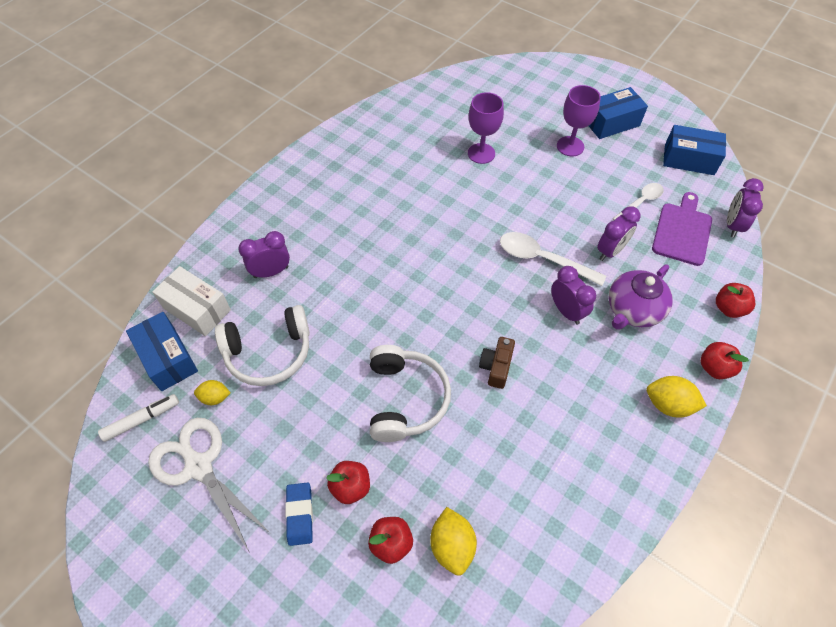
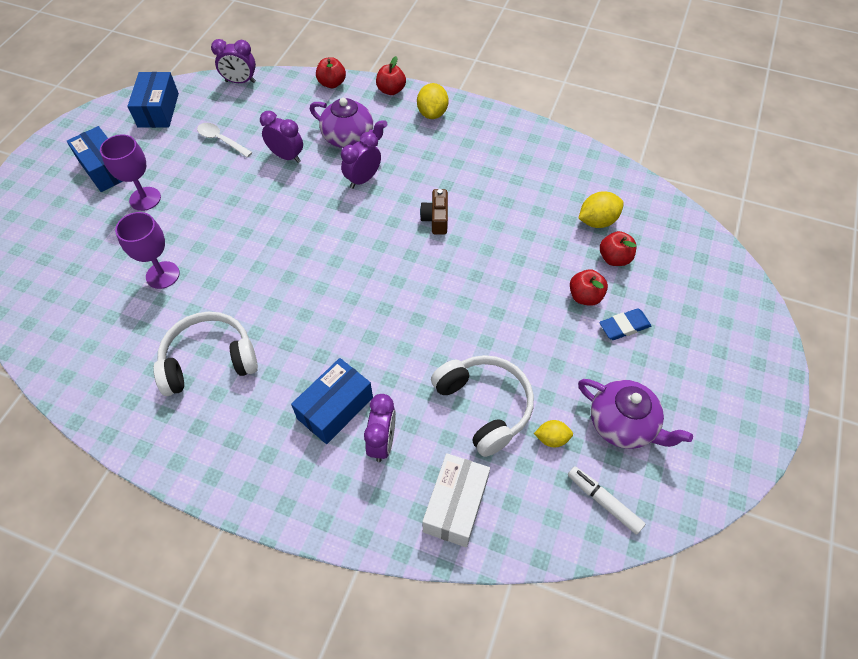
camera: 105 degrees left, 0 degrees up
blue box [126,312,198,391] -> blue box moved to [291,358,373,444]
white scissors [148,418,270,553] -> purple teapot [578,379,693,449]
yellow lemon [194,380,230,405] -> yellow lemon turned 75 degrees counterclockwise [534,420,573,447]
purple clock [238,231,290,278] -> purple clock turned 135 degrees counterclockwise [364,394,396,462]
white headphones [370,345,451,442] -> white headphones moved to [153,312,258,396]
brown camera [479,337,515,389] -> brown camera turned 90 degrees clockwise [420,189,448,234]
white spoon [500,232,606,286] -> none
purple cutting board [652,192,712,266] -> none

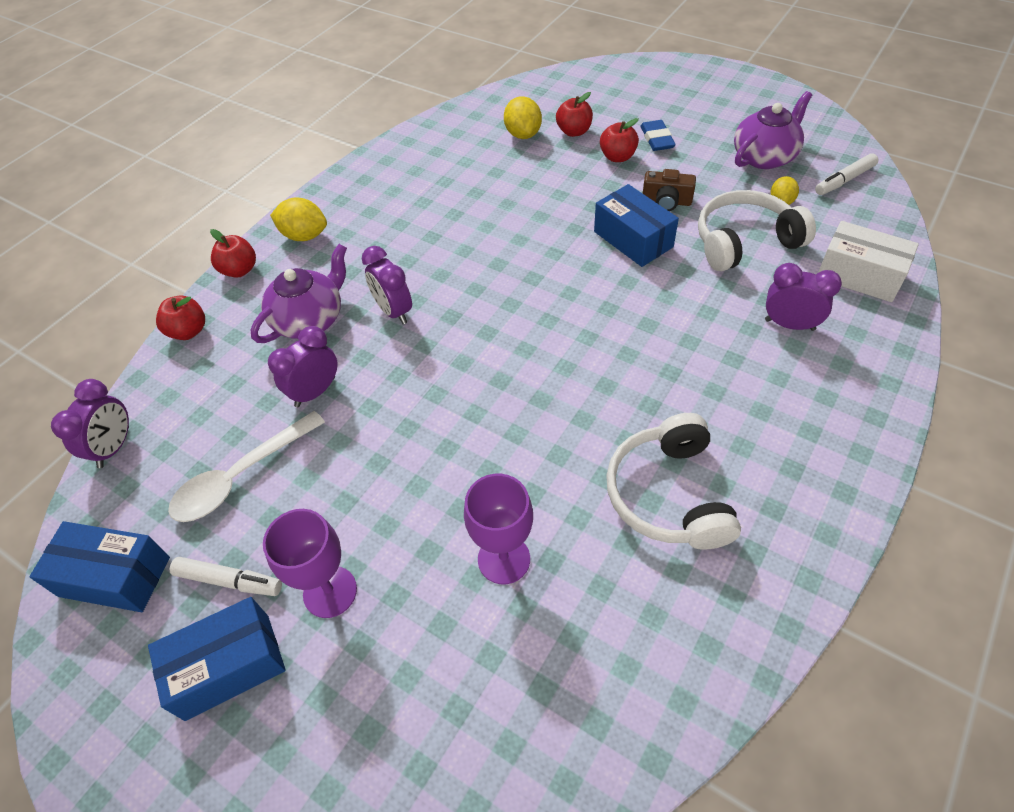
camera: 75 degrees left, 5 degrees down
white spoon [197,123,253,158] -> white spoon [168,411,325,522], size x1.52
blue box [291,358,373,444] -> blue box moved to [594,184,679,267]
brown camera [420,189,448,234] -> brown camera moved to [643,169,696,211]
none -> white marker [170,557,282,596]

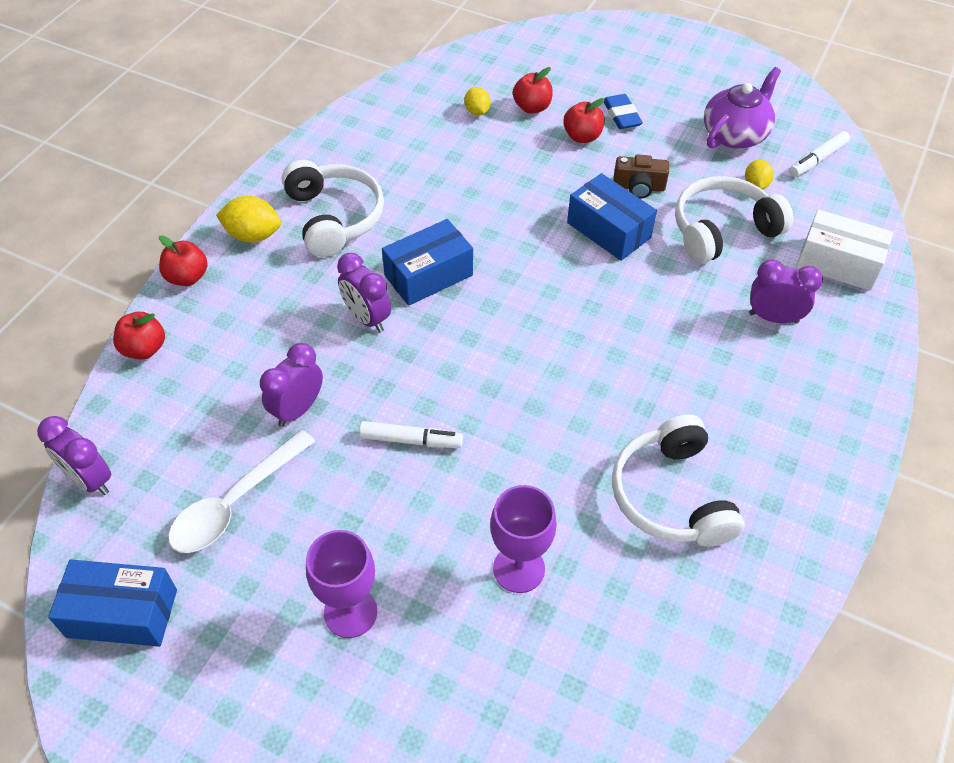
camera: 10 degrees left, 0 degrees up
purple clock [51,379,129,468] -> purple clock turned 120 degrees clockwise [37,416,111,495]
blue box [148,597,286,721] -> blue box moved to [382,219,473,306]
white marker [170,557,282,596] -> white marker moved to [359,421,463,448]
purple teapot [251,244,347,343] -> none
yellow lemon [504,96,542,139] -> yellow lemon [464,87,490,116], size x0.63
none -> white headphones [282,160,384,257]

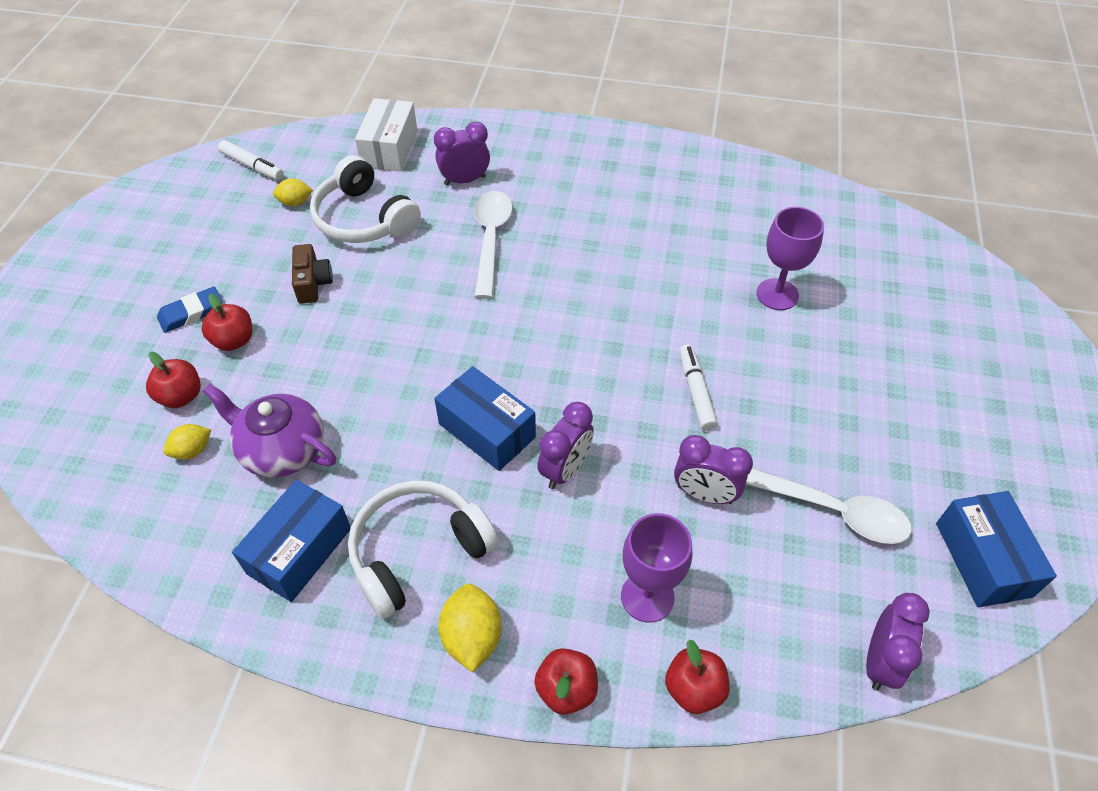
camera: 105 degrees left, 0 degrees up
purple goblet [306,530,377,638] -> purple goblet moved to [621,513,692,623]
blue box [567,173,657,261] -> blue box moved to [232,479,351,602]
white headphones [612,414,745,547] -> none
purple teapot [704,67,781,148] -> purple teapot moved to [203,384,336,478]
purple clock [749,259,823,323] -> purple clock turned 75 degrees clockwise [434,121,490,185]
none -> white spoon [474,191,513,299]

